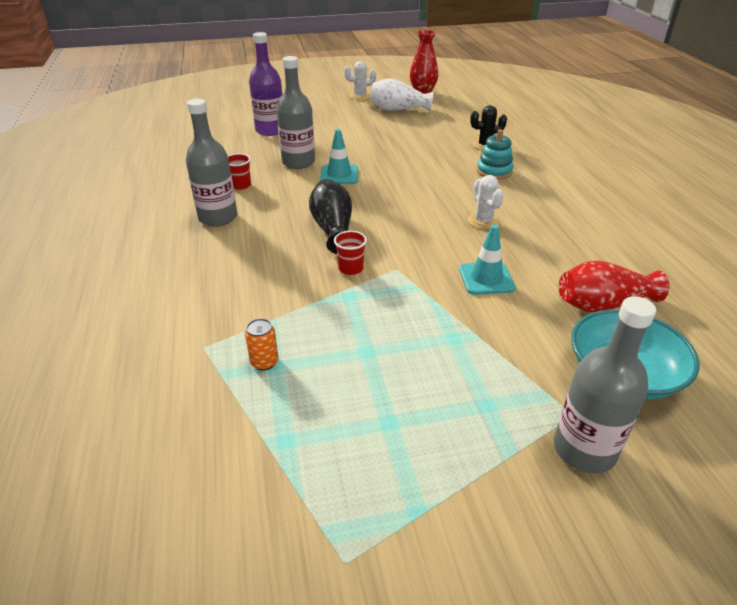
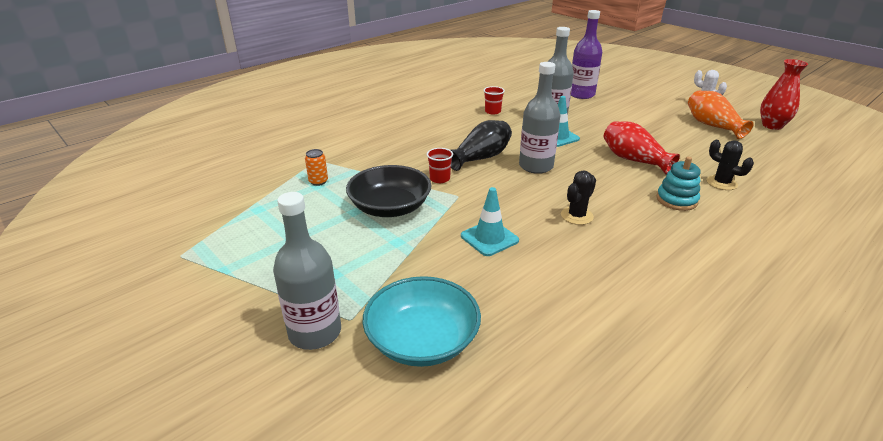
camera: 60 degrees right, 5 degrees down
grey bottle [186,99,237,227] -> grey bottle moved to [519,62,560,174]
white vase [370,79,433,111] -> orange vase [688,91,754,139]
white cactus [468,175,504,229] -> black cactus [561,170,596,225]
red vase [558,260,669,313] -> red vase moved to [604,121,680,175]
none -> black bowl [346,165,431,217]

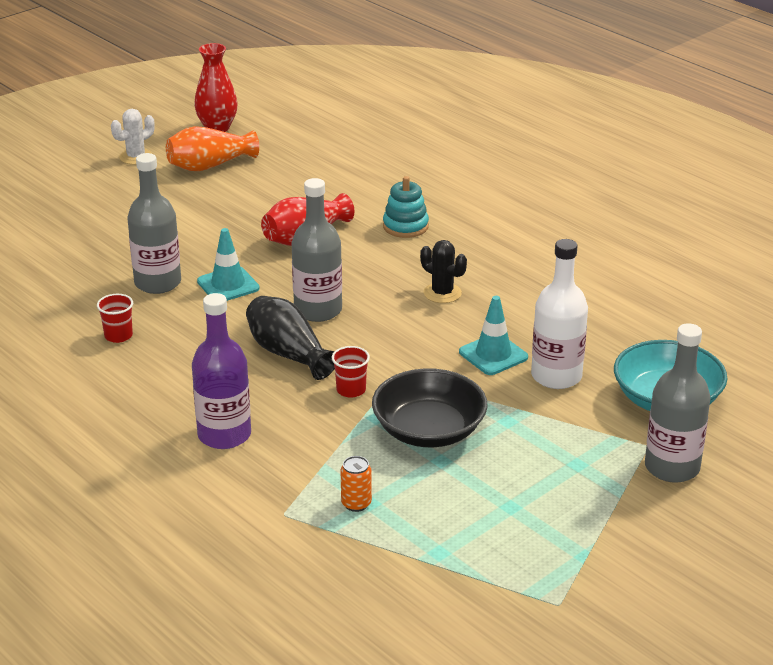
camera: 90 degrees left, 0 degrees up
purple bottle [571,10,602,99] -> purple bottle moved to [192,293,251,449]
black cactus [706,140,754,190] -> none
none -> white bottle [531,239,588,389]

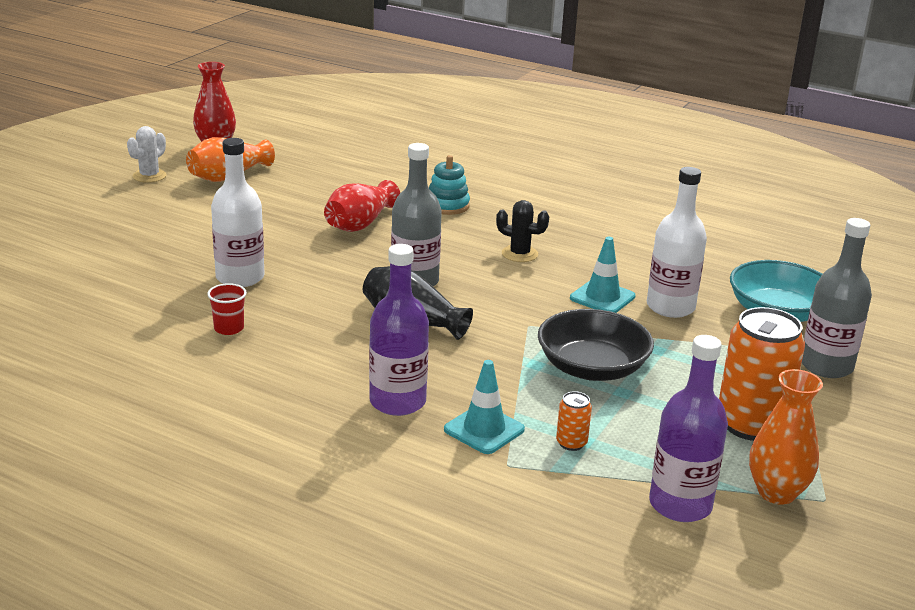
camera: 20 degrees left, 5 degrees down
grey bottle [127,153,181,294] -> white bottle [211,138,265,287]
turquoise traffic cone [197,228,260,301] -> turquoise traffic cone moved to [444,360,525,454]
red cup [332,346,370,398] -> none
none -> purple bottle [649,335,728,522]
none -> orange can [719,307,805,441]
none -> orange vase [749,369,823,505]

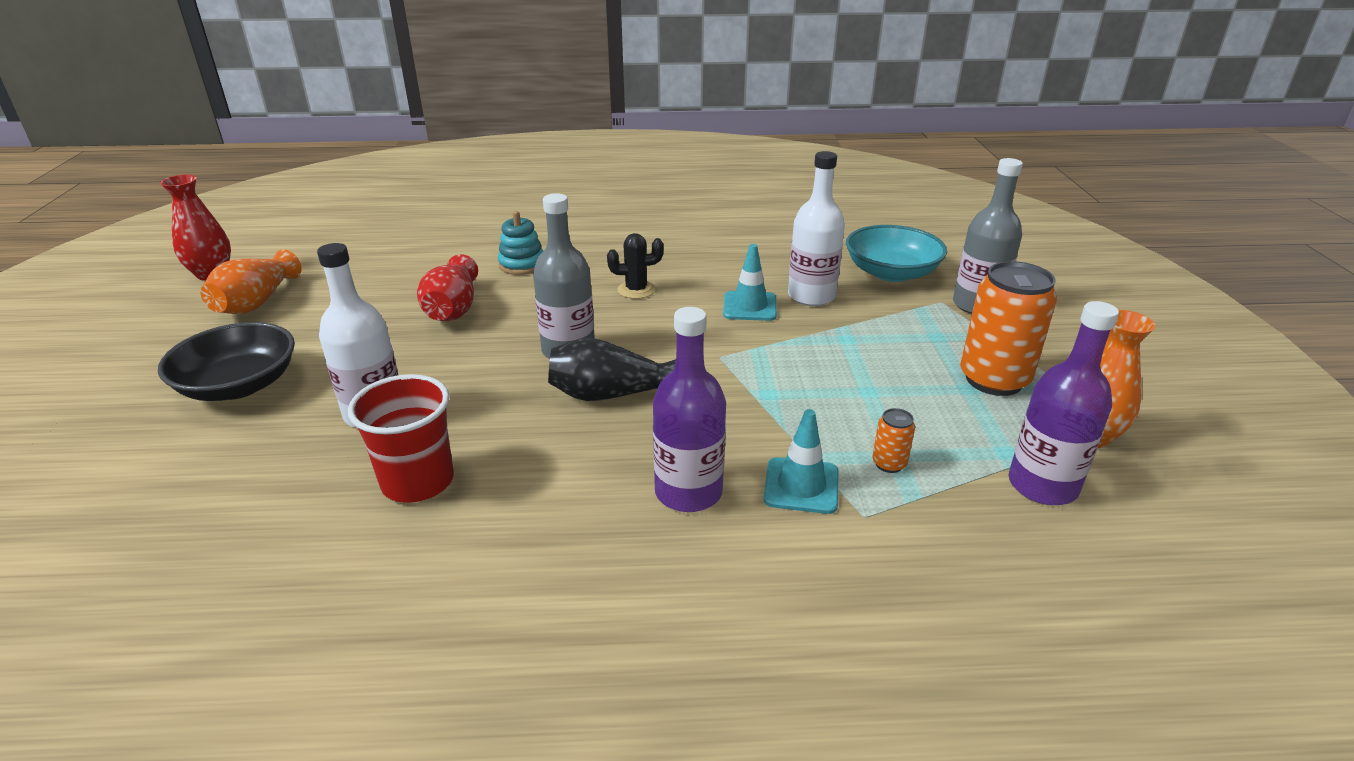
camera: 30 degrees left, 5 degrees up
white cactus [127,126,167,183] -> none
red cup [207,283,247,335] -> red cup [348,374,454,503], size x1.88
black bowl [538,309,654,381] -> black bowl moved to [158,322,295,401]

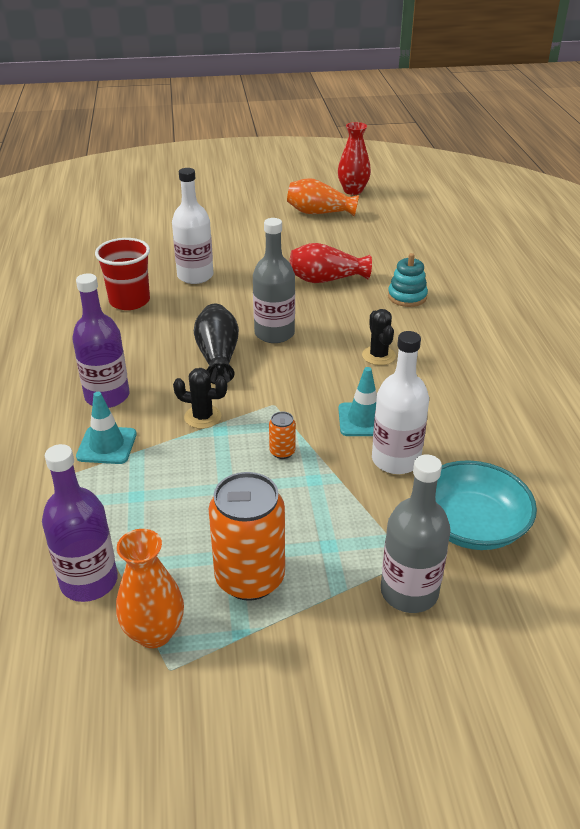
camera: 85 degrees right, 5 degrees up
black bowl [158,322,295,401] -> none
orange can [872,408,915,473] -> orange can moved to [269,412,296,459]
none -> black cactus [173,368,227,429]

